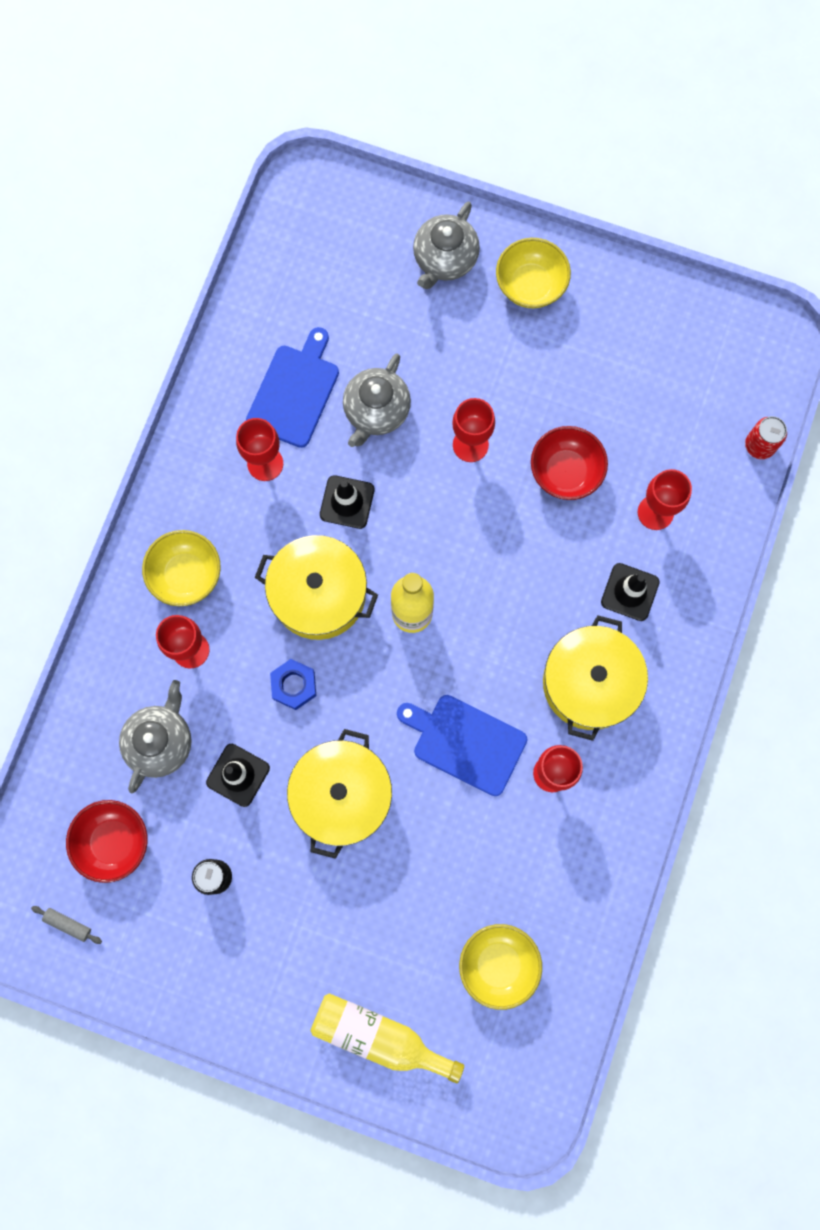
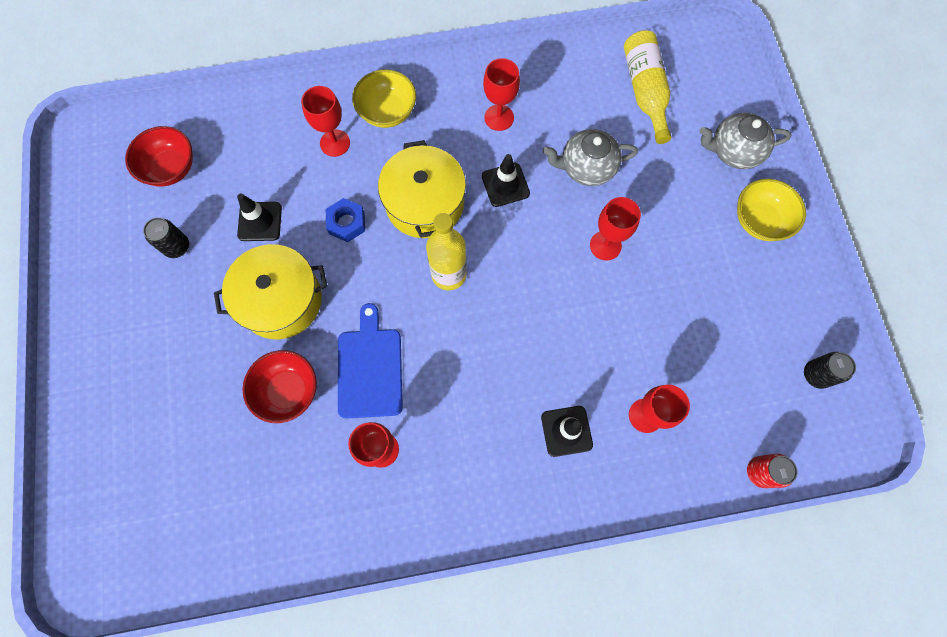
camera: 60 degrees right, 5 degrees down
grey rolling pin [31,906,102,944] -> none
grey teapot [119,680,192,793] -> none
blue cutting board [246,327,339,448] -> none
yellow bottle [310,993,464,1083] -> yellow bottle moved to [624,30,671,144]
yellow bowl [459,924,542,1010] -> none
red bowl [531,426,608,500] -> red bowl moved to [242,350,317,423]
yellow pot [543,615,648,741] -> none
none -> black can [804,352,856,389]

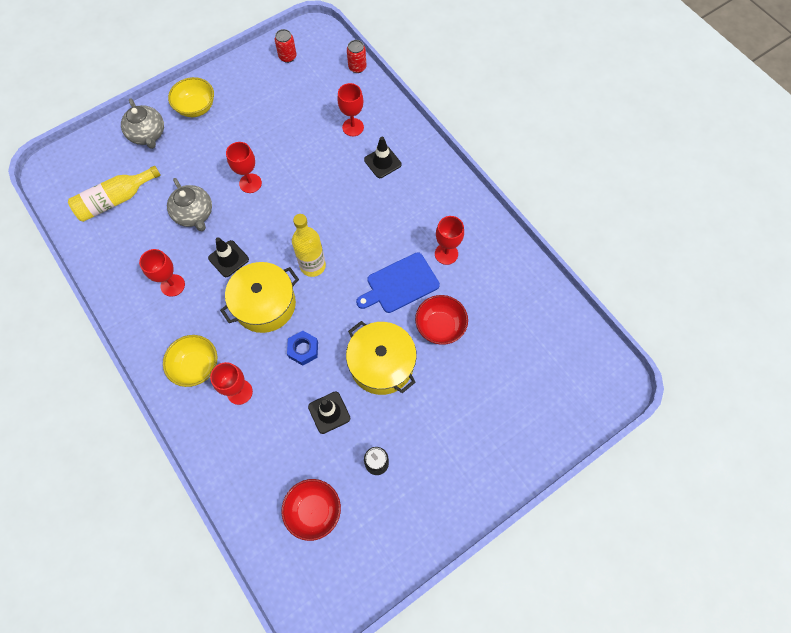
camera: 115 degrees left, 5 degrees down
black can [804,352,856,389] -> red can [275,29,297,63]

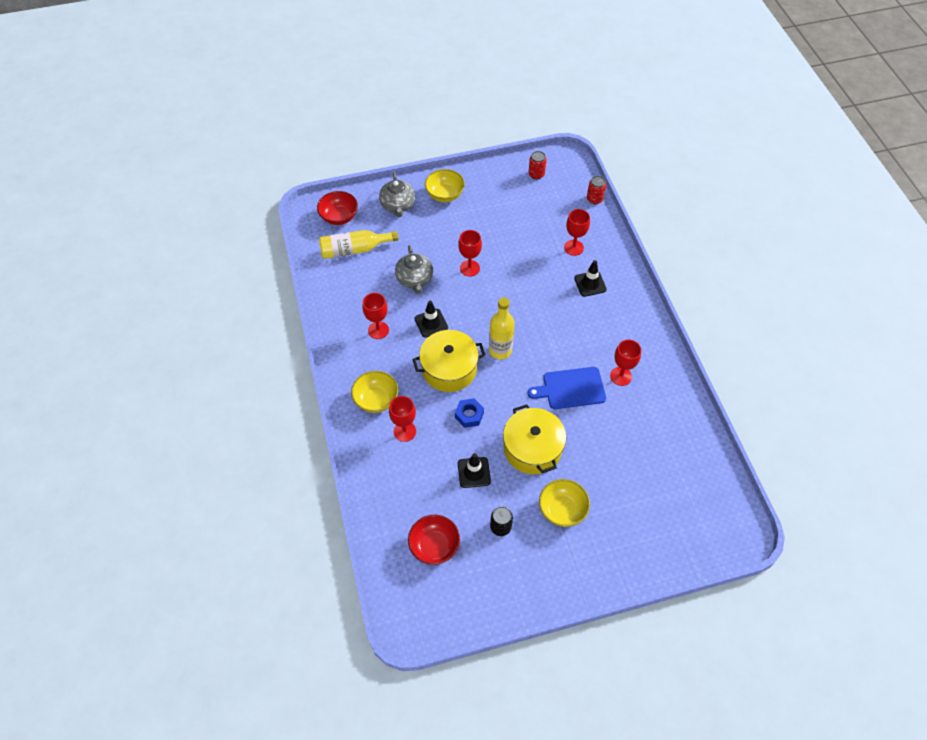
camera: 20 degrees right, 10 degrees down
red bowl [415,295,468,345] -> red bowl moved to [317,191,358,225]
none -> yellow bowl [539,479,590,527]

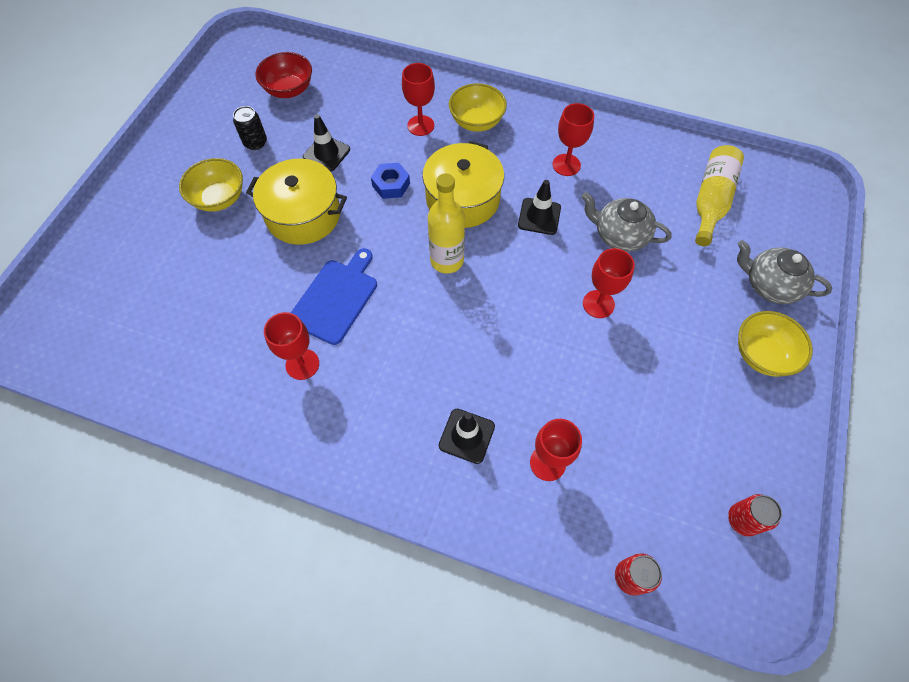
camera: 125 degrees right, 5 degrees up
red bowl [317,191,358,225] -> none

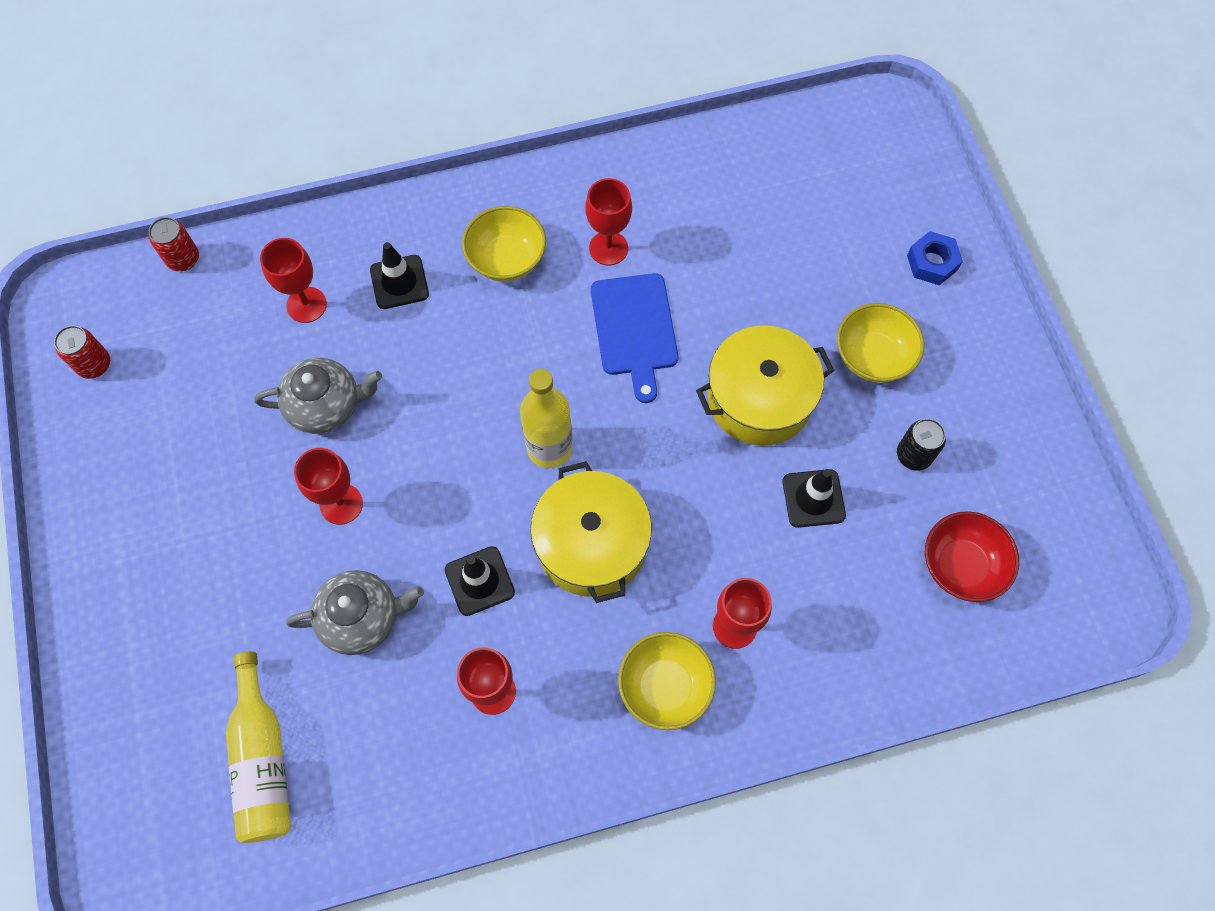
camera: 145 degrees right, 5 degrees up
blue nut [371,163,410,199] -> blue nut moved to [907,231,963,285]
grey teapot [737,240,832,304] -> grey teapot moved to [255,358,382,434]
yellow bowl [738,311,813,377] -> yellow bowl moved to [462,206,546,282]

